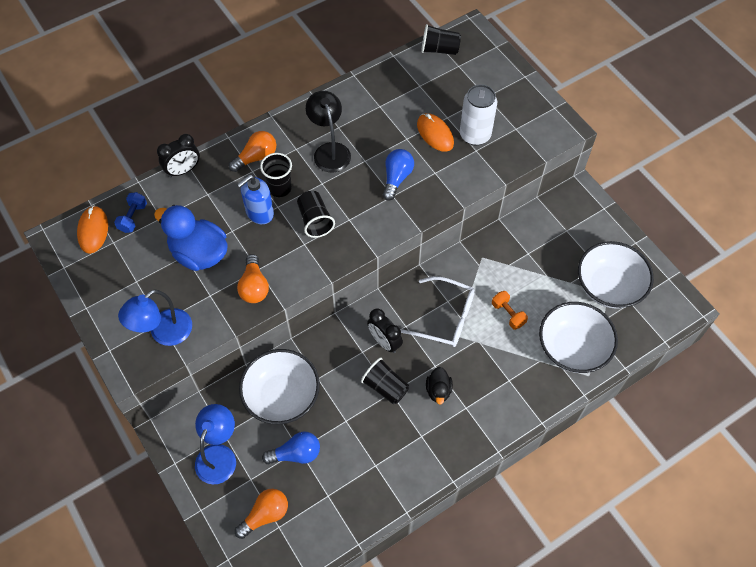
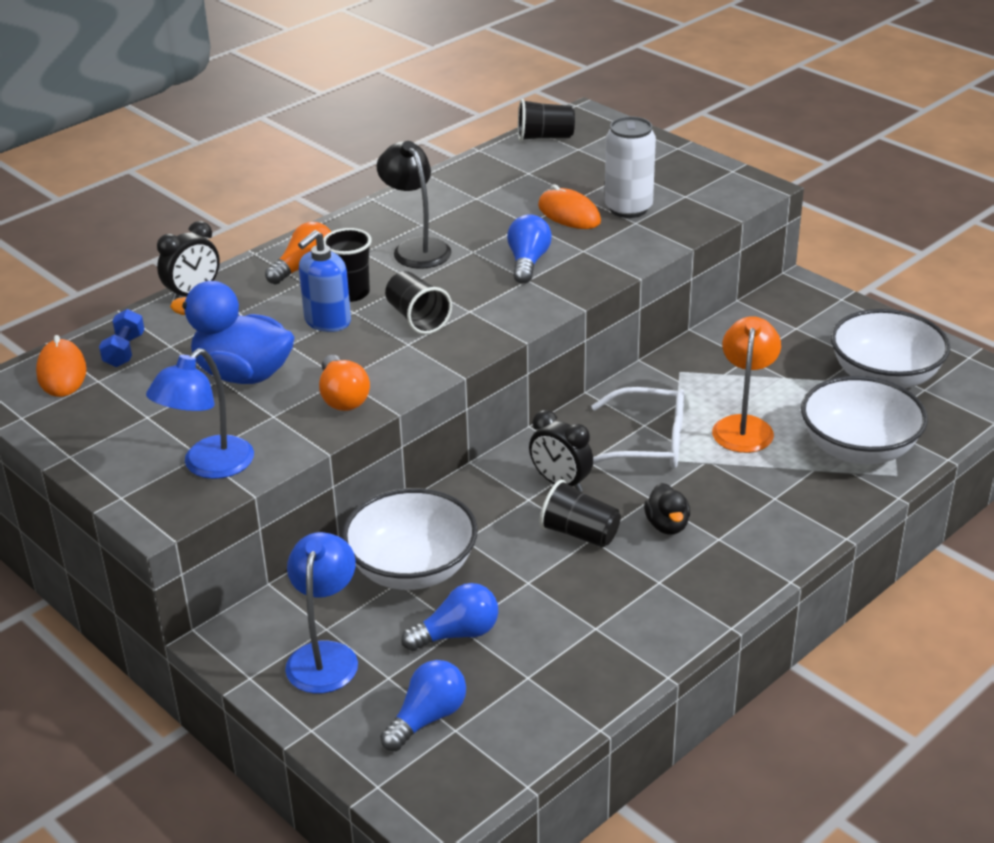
camera: 10 degrees left, 25 degrees down
orange light bulb [235,489,288,539] -> blue light bulb [380,660,466,751]
orange dumbbell [492,291,528,330] -> orange lamp [712,316,781,453]

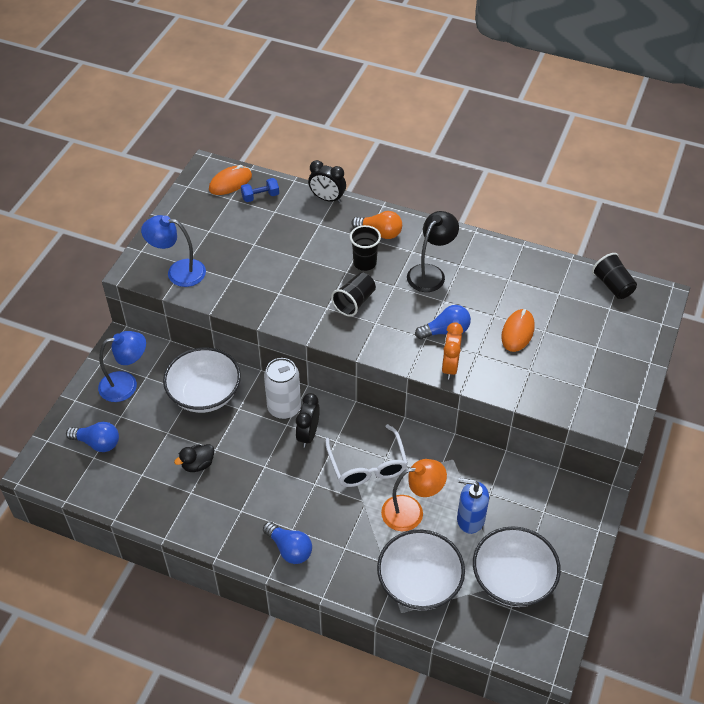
camera: 65 degrees right, 15 degrees up
blue duck [170,281,295,384] -> none
blue soap dispenser [298,230,351,332] -> blue soap dispenser moved to [457,478,489,534]
orange light bulb [319,355,370,411] -> none
blue light bulb [401,583,498,651] -> blue light bulb moved to [263,521,312,564]
black cup [540,479,621,547] -> none
white can [605,116,656,218] -> white can moved to [264,358,301,419]
black duck [644,483,690,535] -> black duck moved to [174,444,214,472]
none -> orange clock [442,322,463,380]

